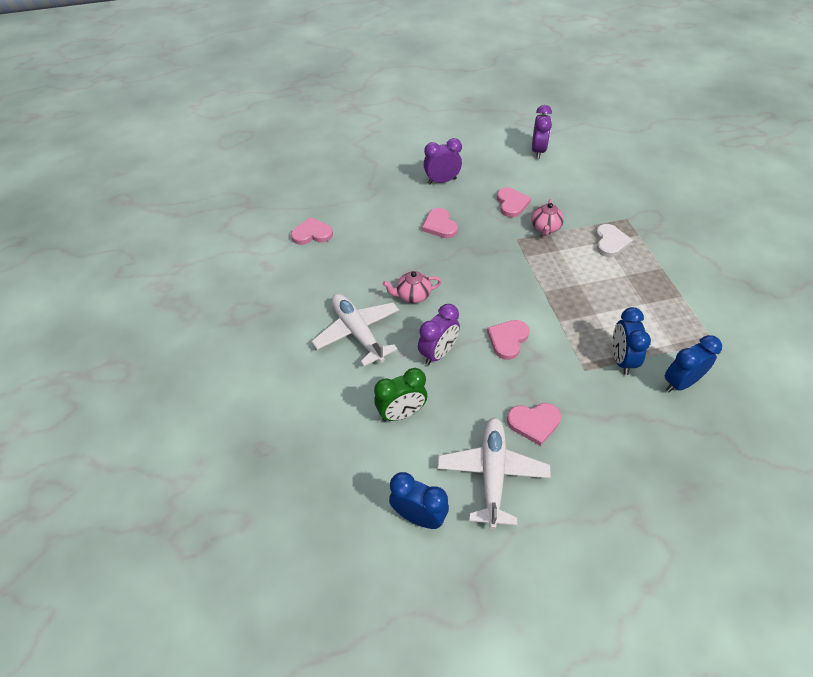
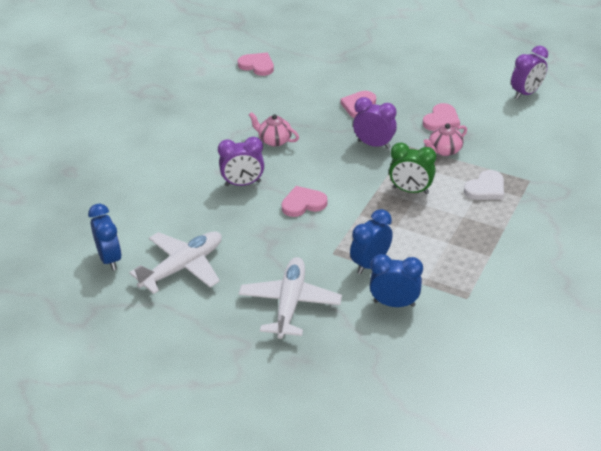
camera: 40 degrees right, 10 degrees down
white plane [312,294,399,366] -> white plane moved to [239,257,342,339]
green clock [374,368,427,422] -> green clock moved to [389,142,436,194]
purple clock [424,138,462,184] -> purple clock moved to [353,97,397,149]
pink heart [507,403,561,446] -> none

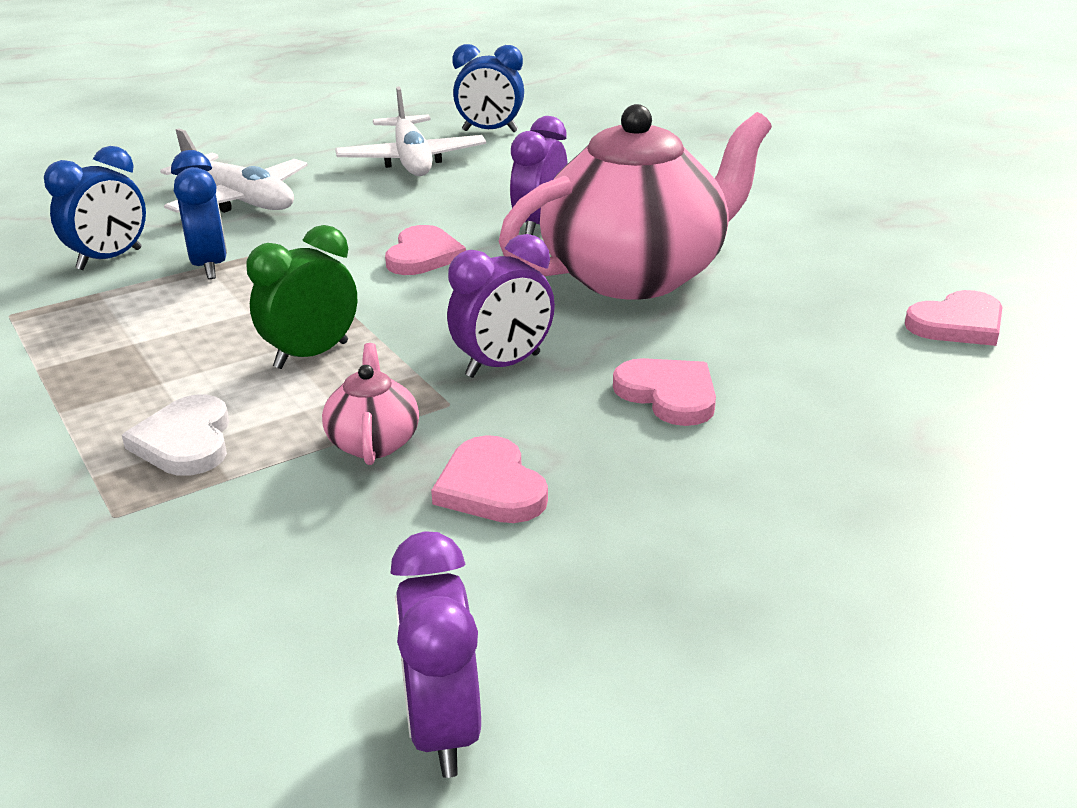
camera: 120 degrees right, 10 degrees down
pink teapot [249,112,299,147] -> pink teapot [499,104,772,300], size x2.47

